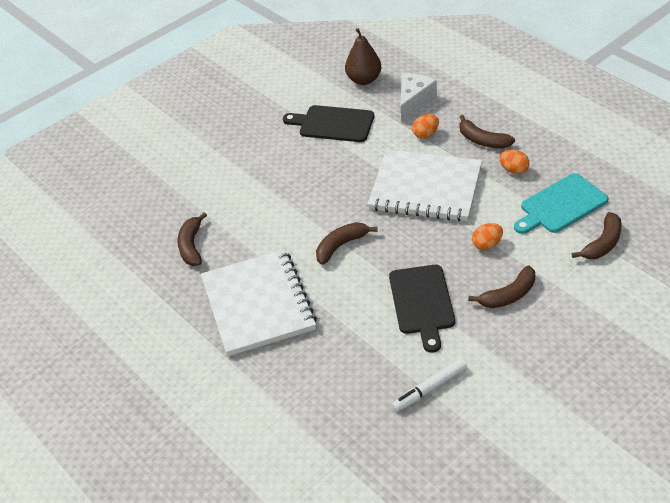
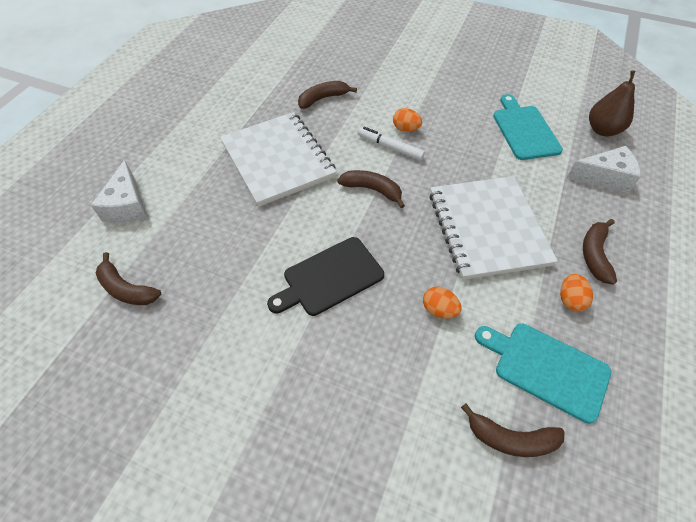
camera: 60 degrees right, 10 degrees up
white notebook [201,249,317,356] -> white notebook turned 75 degrees counterclockwise [220,112,337,207]
black cutting board [283,105,374,142] -> turquoise cutting board [493,94,563,160]
white marker [392,359,467,412] -> white marker moved to [358,127,425,160]
orange egg [412,114,439,139] -> orange egg moved to [393,108,422,132]
brown banana [468,266,536,308] -> brown banana moved to [96,252,161,305]
none -> white cheese [91,160,147,223]

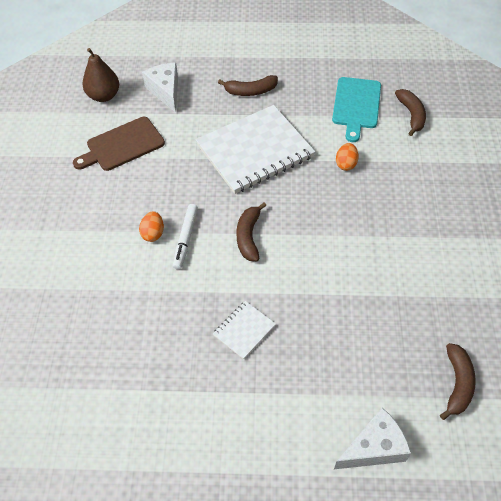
camera: 110 degrees left, 0 degrees up
white notebook [220,112,337,207] -> white notebook [213,301,276,359], size x0.44
black cutting board [267,237,384,316] -> none
brown banana [298,81,357,109] -> none
turquoise cutting board [493,94,563,160] -> brown cutting board [73,117,165,171]
orange egg [560,274,593,312] -> none

